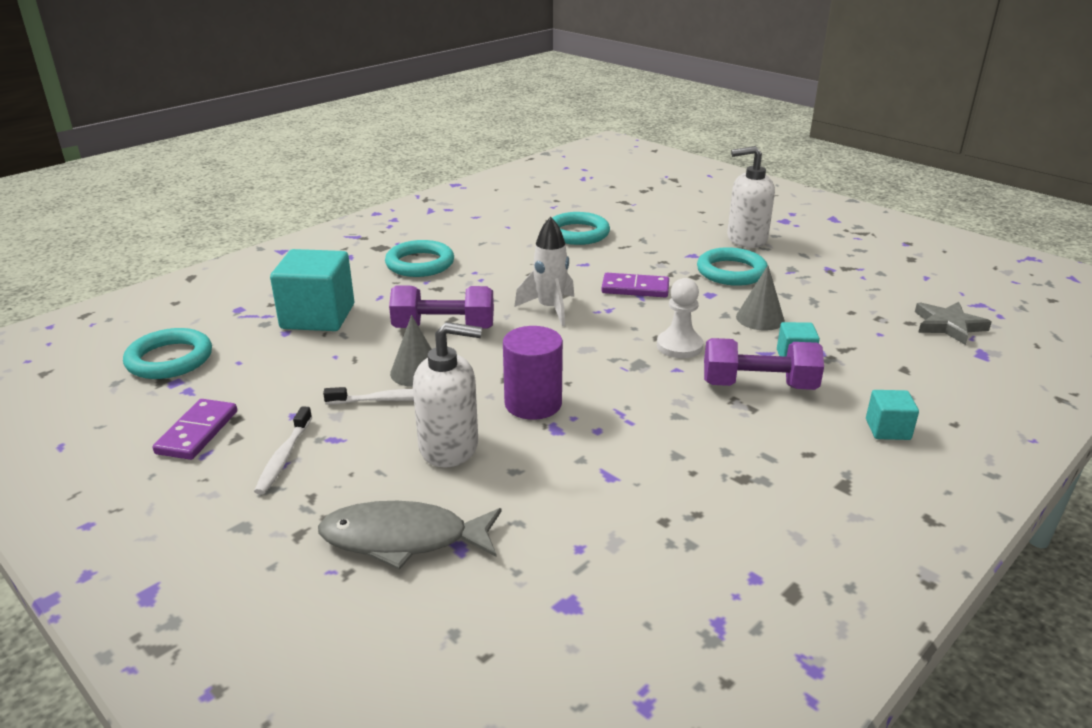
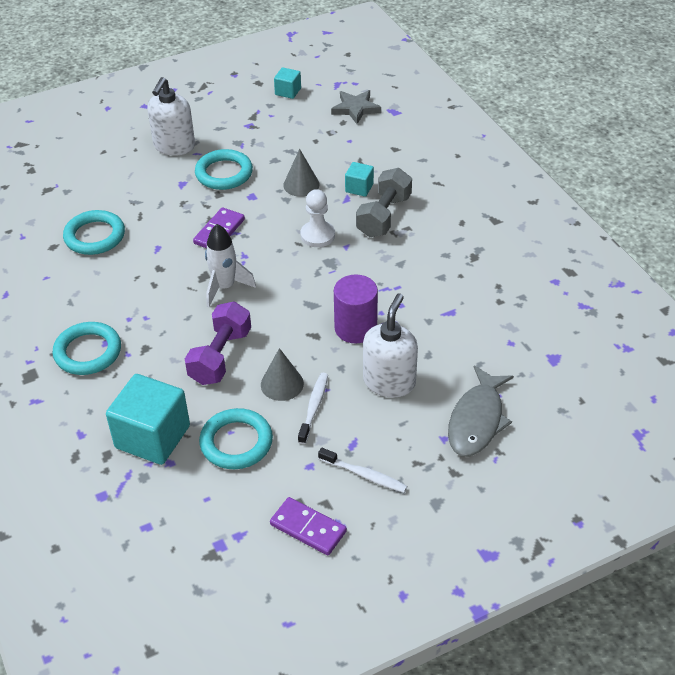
camera: 70 degrees left, 15 degrees up
turquoise ring [123,328,212,379] -> turquoise ring moved to [199,408,273,469]
purple dumbbell [704,338,824,390] -> grey dumbbell [356,168,412,237]
turquoise cube [866,390,919,440] -> turquoise cube moved to [274,67,301,99]

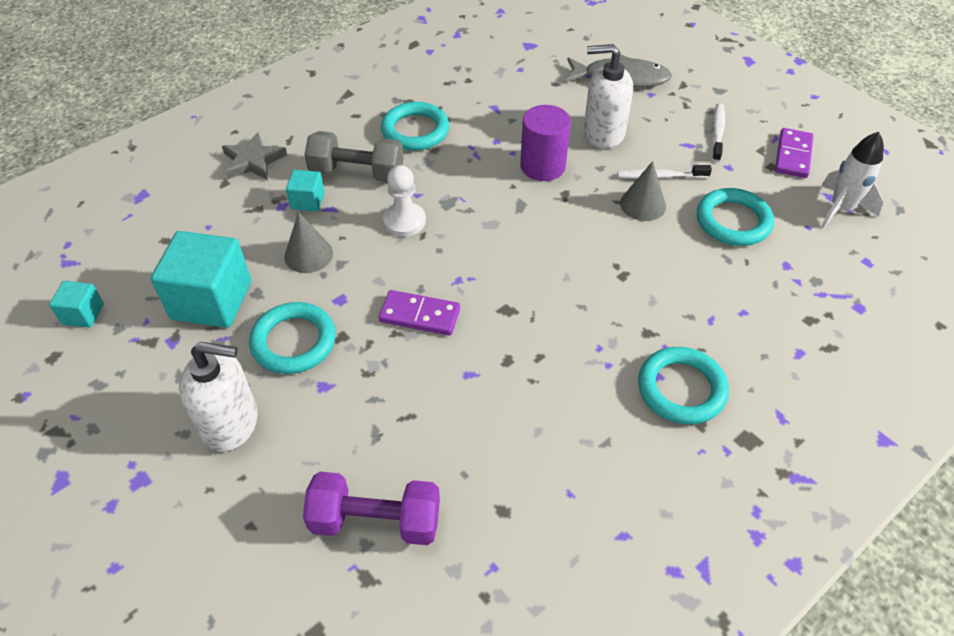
camera: 105 degrees left, 5 degrees up
turquoise ring [63,210,125,255] -> turquoise ring moved to [381,102,449,151]
turquoise cube [106,374,190,465] -> turquoise cube moved to [151,231,251,328]
purple dumbbell [185,301,251,385] -> purple dumbbell moved to [303,472,440,545]
white rocket [205,224,256,307] -> white rocket moved to [821,132,884,228]
grey star [331,90,381,124] -> grey star moved to [222,132,287,180]

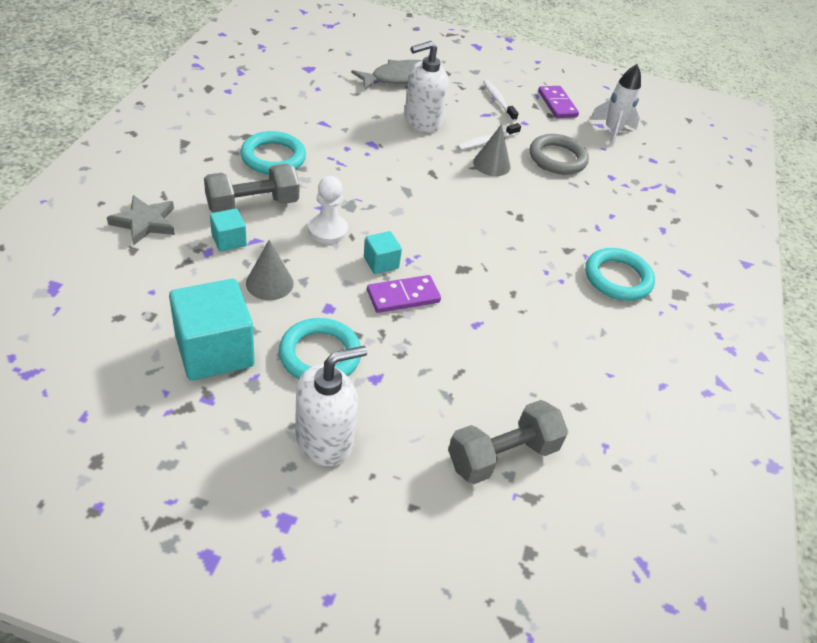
camera: 40 degrees left, 5 degrees down
turquoise cube [49,281,104,328] -> turquoise cube moved to [364,231,402,274]
purple dumbbell [303,472,440,545] -> grey dumbbell [448,400,568,484]
purple cylinder [520,105,571,181] -> none
turquoise ring [697,188,774,246] -> grey ring [530,134,589,174]

